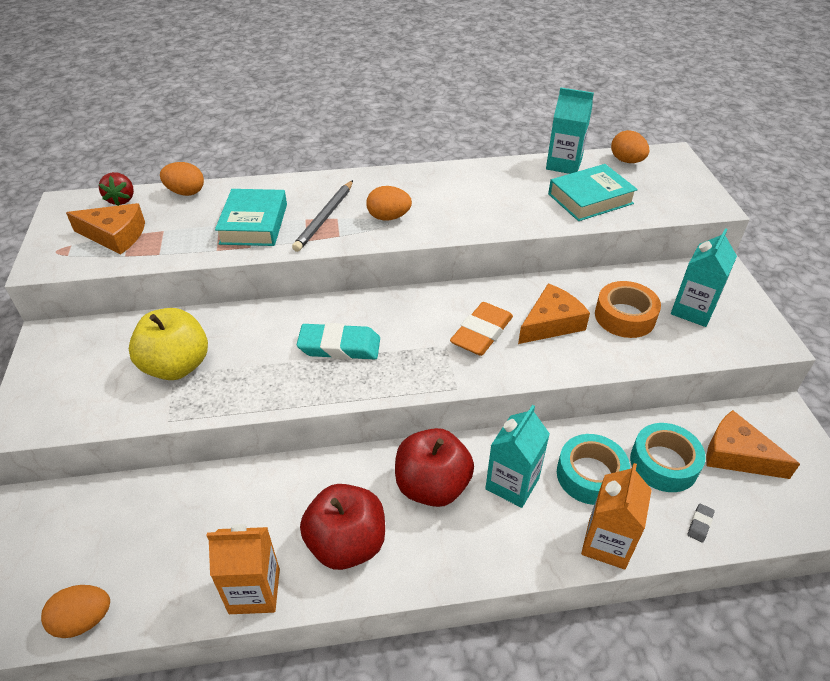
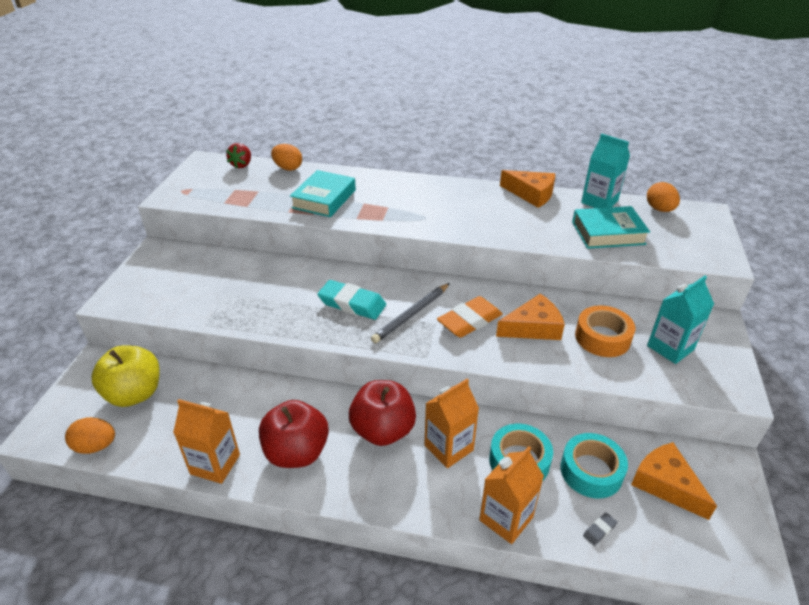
camera: 20 degrees right, 5 degrees down
orange cheese [66,203,145,254] -> orange cheese moved to [500,170,555,208]
yellow apple [129,308,208,380] -> yellow apple moved to [92,345,160,407]
grey pencil [292,180,353,252] -> grey pencil moved to [371,283,450,343]
orange egg [366,186,412,221] -> none
turquoise carton [485,405,550,508] -> orange carton [424,379,479,468]

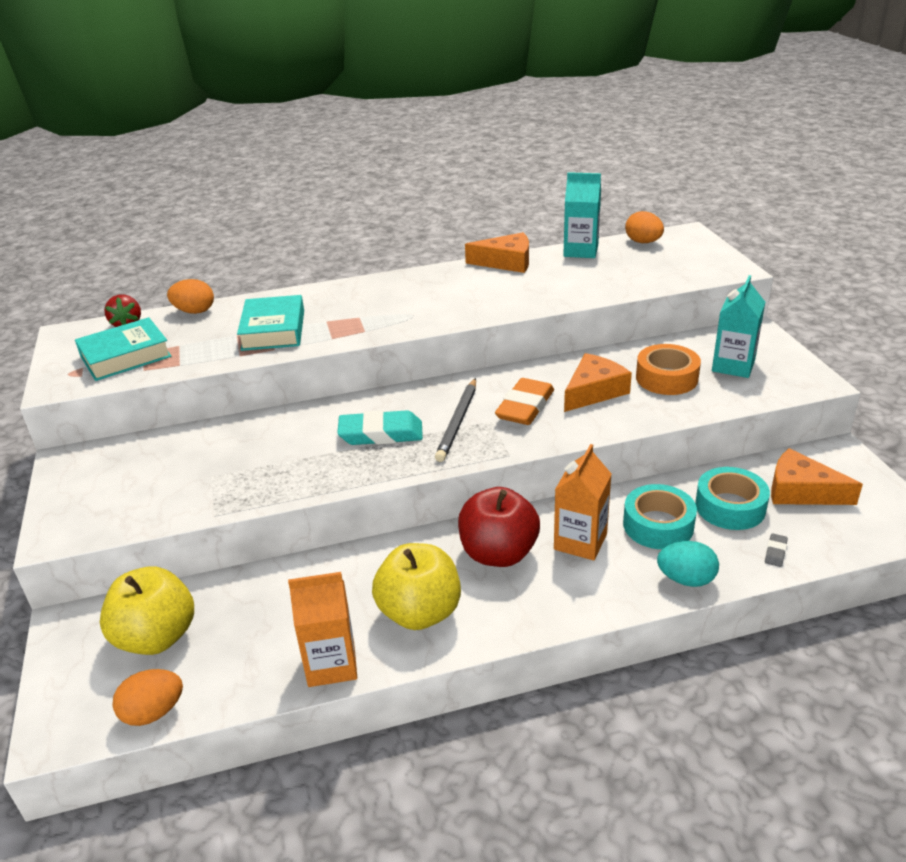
camera: 25 degrees left, 5 degrees down
red apple [259,400,329,468] -> yellow apple [372,543,461,630]
orange carton [479,446,544,544] -> turquoise egg [657,541,719,587]
turquoise book [572,206,650,249] -> turquoise book moved to [75,317,172,381]

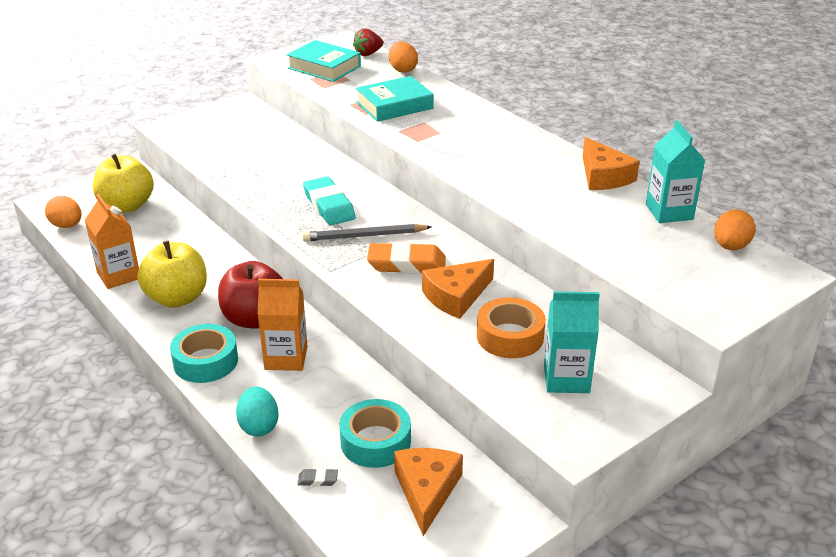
camera: 65 degrees right, 0 degrees up
orange cheese [564,353,632,412] -> orange cheese turned 120 degrees clockwise [422,259,494,319]
turquoise tape [623,484,697,549] -> turquoise tape moved to [170,324,238,383]

